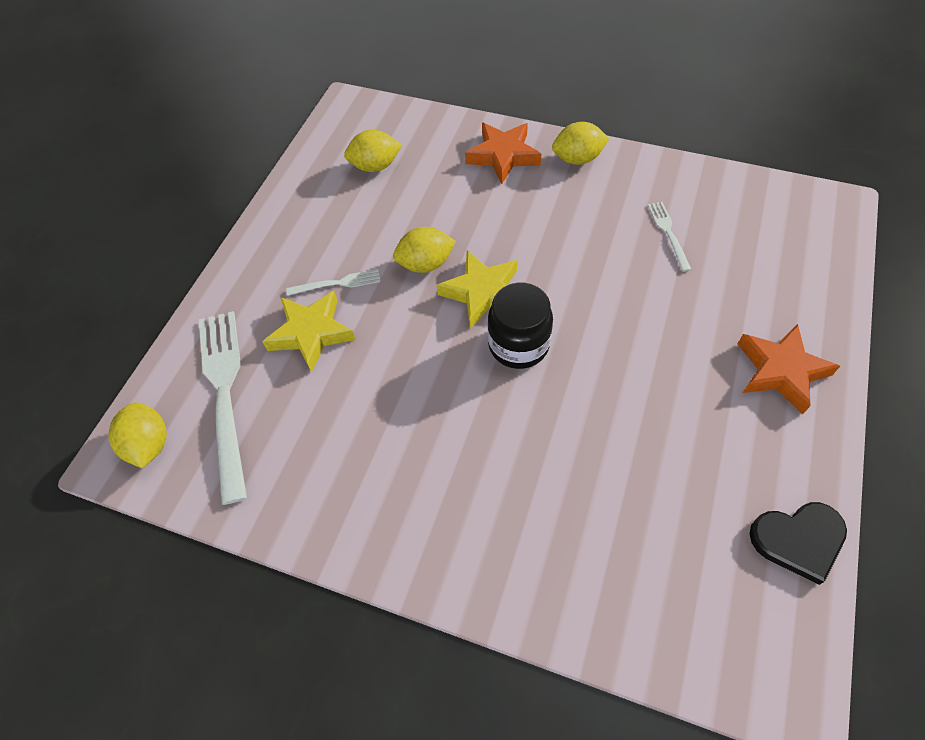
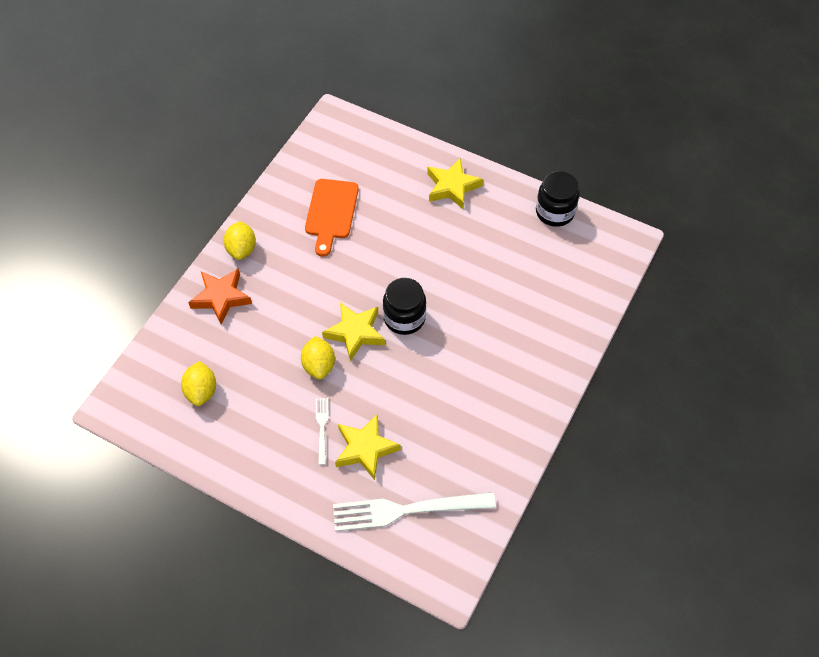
camera: 85 degrees left, 0 degrees up
yellow lemon [108,402,167,468] -> none
white fork [648,202,692,272] -> orange cutting board [305,179,359,257]
orange star [738,324,840,414] -> yellow star [427,157,483,210]
black heart [750,502,847,585] -> black jar [536,171,579,227]

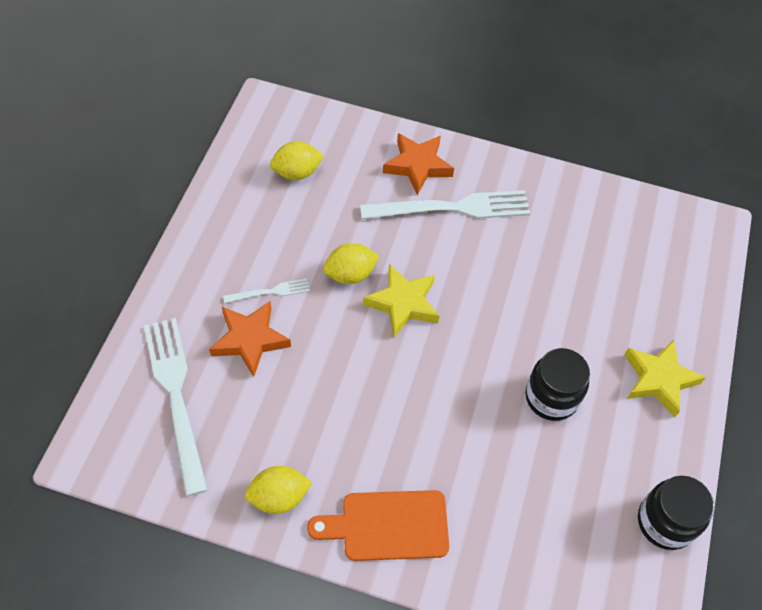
camera: 75 degrees right, 0 degrees up
yellow lemon [223,221,256,260] -> yellow lemon moved to [245,466,312,514]
orange cutting board [305,179,359,257] -> orange cutting board moved to [307,490,449,561]
yellow star [335,414,401,480] -> orange star [209,301,291,377]
black jar [383,278,426,335] -> black jar moved to [525,348,590,421]
none -> white fork [360,190,530,219]

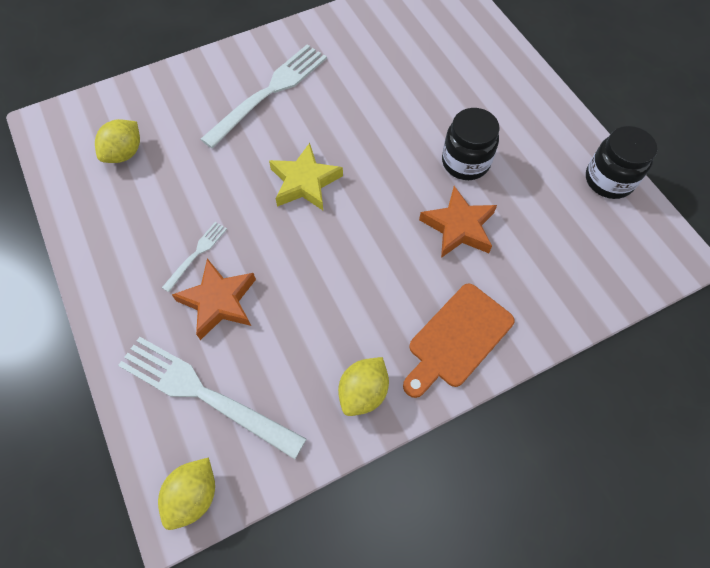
camera: 40 degrees left, 5 degrees up
yellow lemon [323,243,379,284] -> yellow lemon moved to [158,457,215,530]
orange star [383,133,454,195] -> orange star moved to [419,186,497,258]
yellow star [624,339,706,417] -> none

